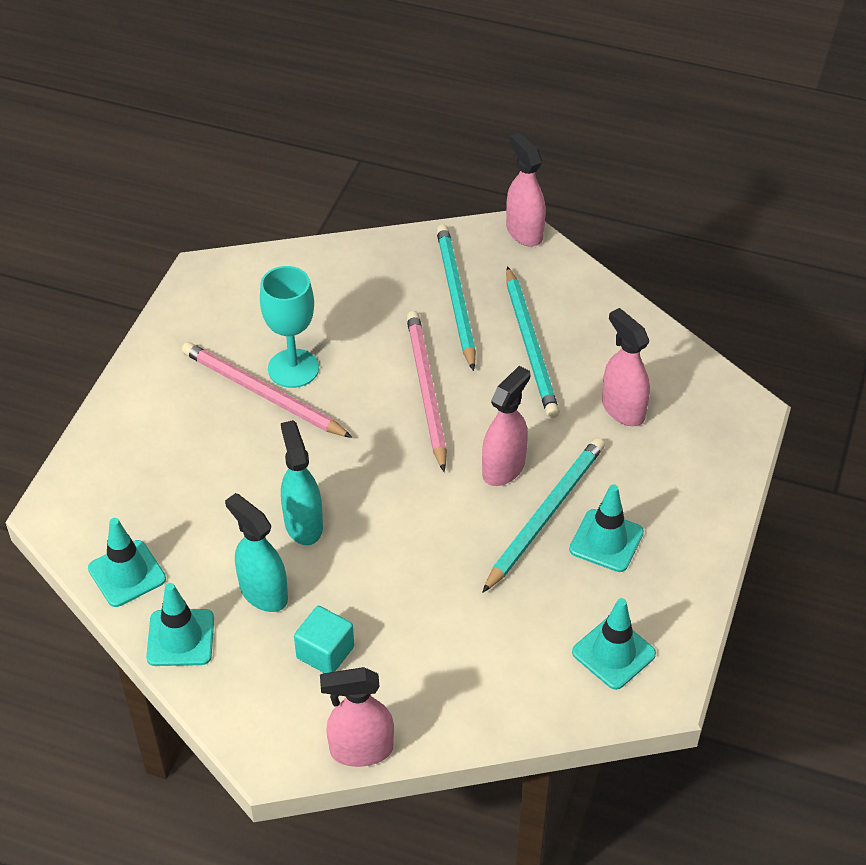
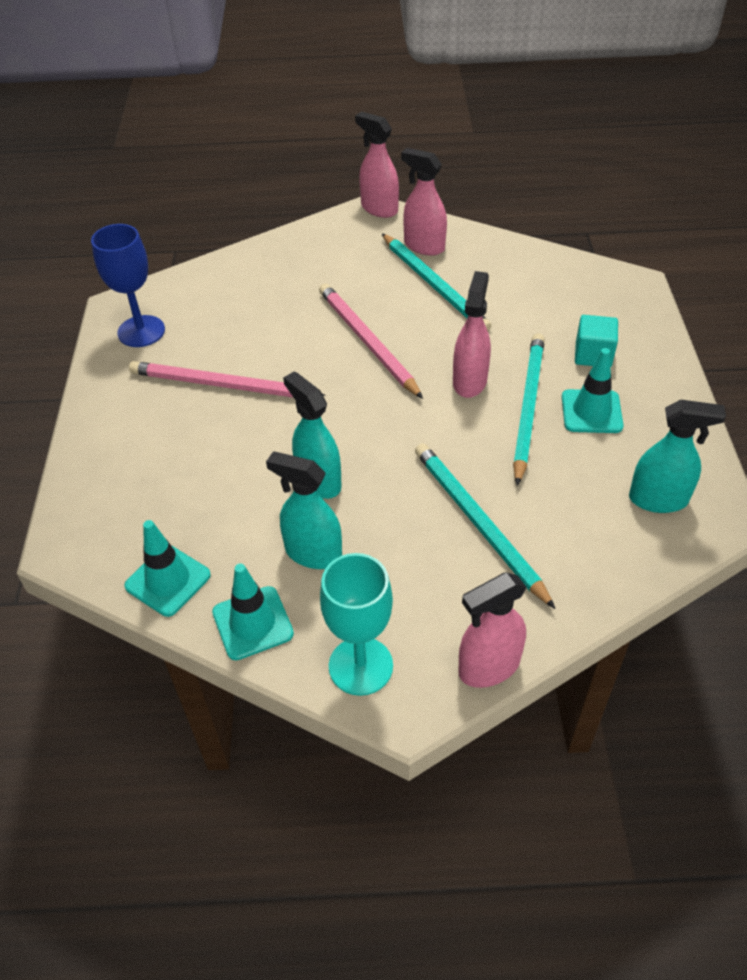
camera: 20 degrees left, 0 degrees up
turquoise goblet [260,266,319,388] -> turquoise goblet moved to [320,553,393,696]
turquoise cube [294,606,354,673] -> turquoise cube moved to [575,315,618,367]
turquoise pencil [436,224,476,371] -> turquoise pencil moved to [415,443,555,609]
turquoise traffic cone [572,598,656,690] -> turquoise spray bottle [629,399,726,513]
pink spray bottle [602,308,650,426] -> pink spray bottle moved to [401,148,447,256]
none -> blue goblet [91,224,165,347]

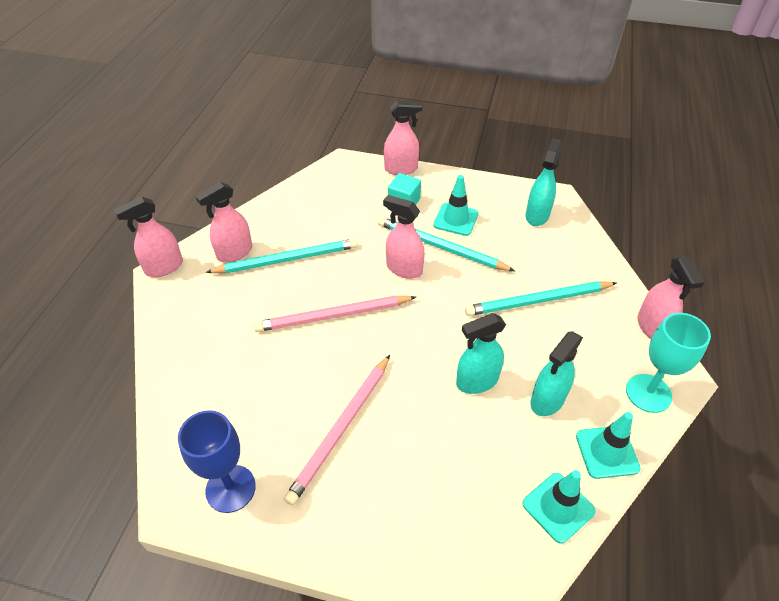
camera: 75 degrees left, 0 degrees up
none -> pink spray bottle [384,100,422,175]

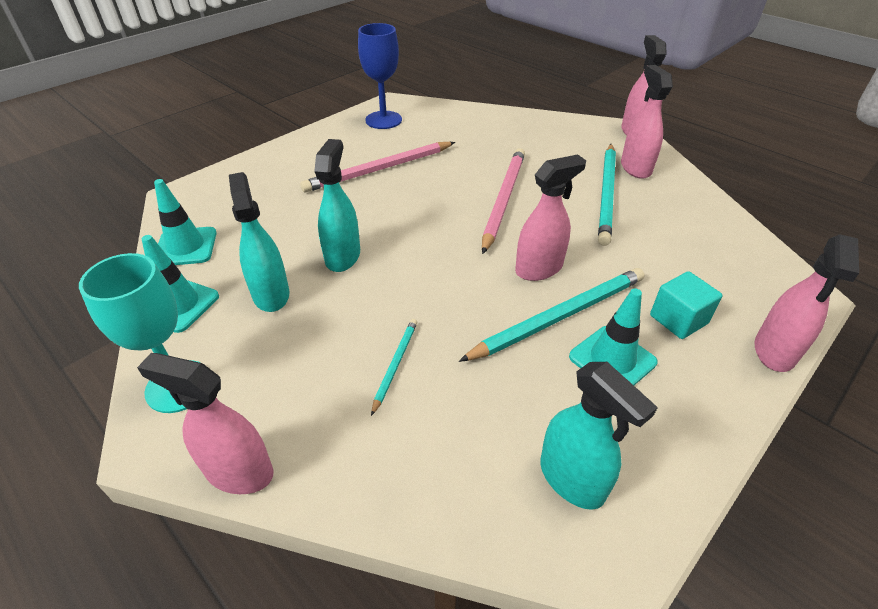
camera: 120 degrees right, 5 degrees down
pink pencil [284,355,390,505] -> pink pencil turned 90 degrees counterclockwise [300,142,455,193]
turquoise pencil [465,281,616,316] -> turquoise pencil [371,319,417,416], size x0.50

